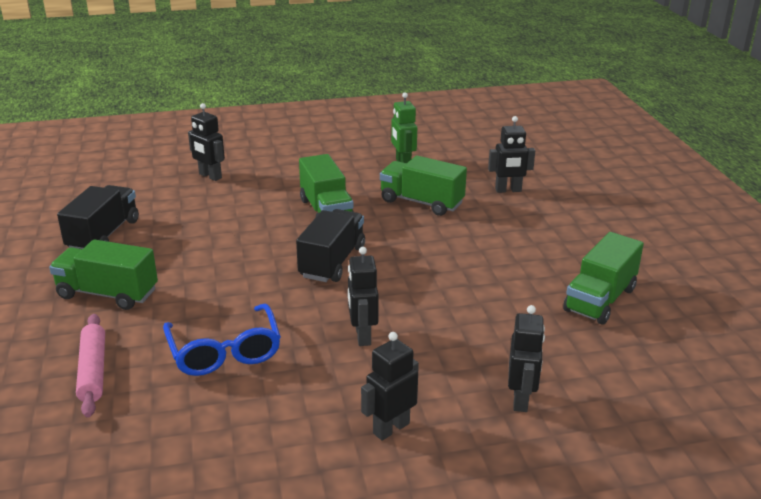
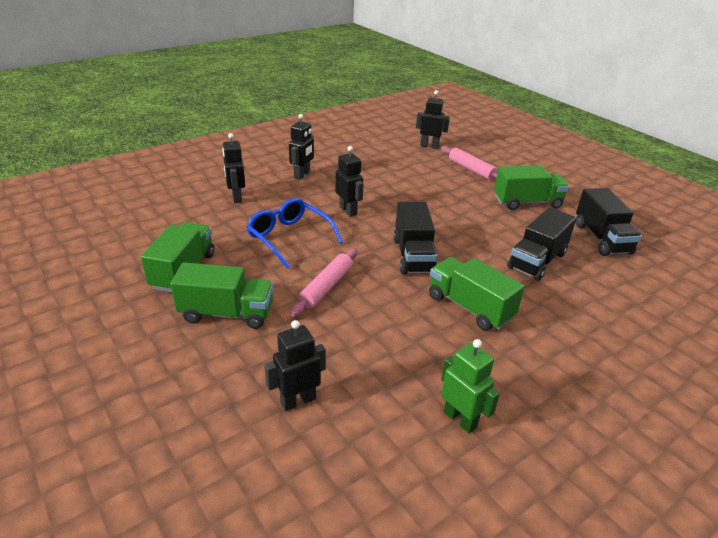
camera: 155 degrees right, 5 degrees up
blue glasses [163,304,281,376] -> blue glasses moved to [247,198,343,269]
black robot [188,103,225,181] -> black robot moved to [416,90,450,149]
green truck [380,156,467,216] -> green truck moved to [170,262,273,329]
none -> pink rolling pin [290,248,358,317]
none -> black truck [507,207,576,281]

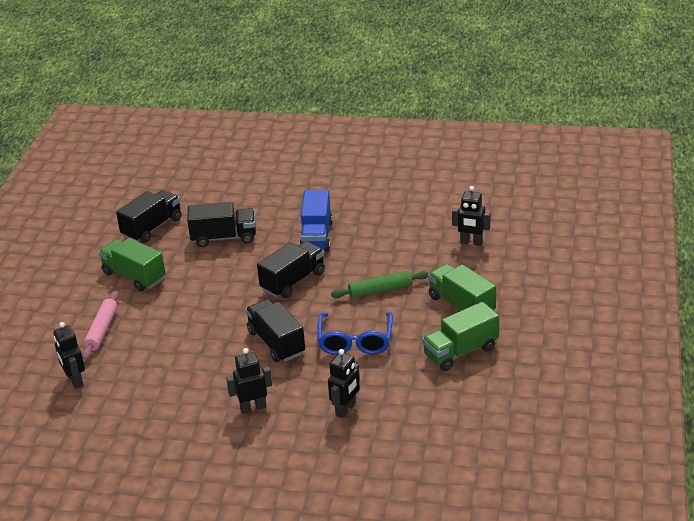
camera: 130 degrees left, 0 degrees up
pink rolling pin [290,248,358,317] -> green rolling pin [331,271,429,298]
black robot [335,146,364,217] -> black truck [246,299,305,362]
green truck [429,257,525,331] -> blue truck [299,190,333,251]
green robot [441,339,500,433] -> none

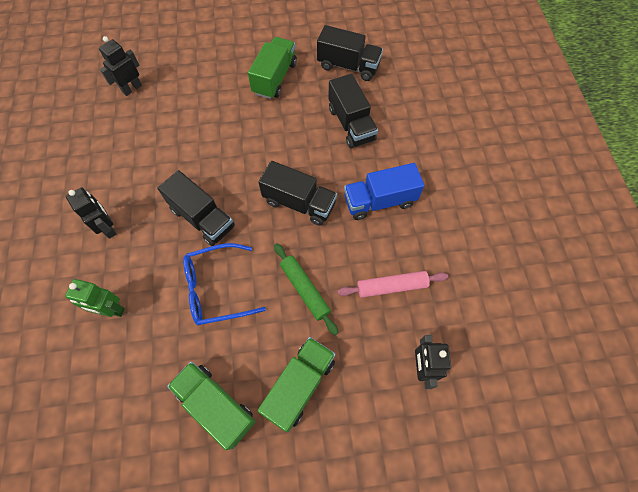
camera: 70 degrees right, 30 degrees up
pink rolling pin [82,291,119,360] -> pink rolling pin moved to [338,271,448,298]
black truck [246,299,305,362] -> black truck turned 90 degrees clockwise [157,170,235,246]
black robot [328,349,360,418] -> green robot [65,279,125,317]

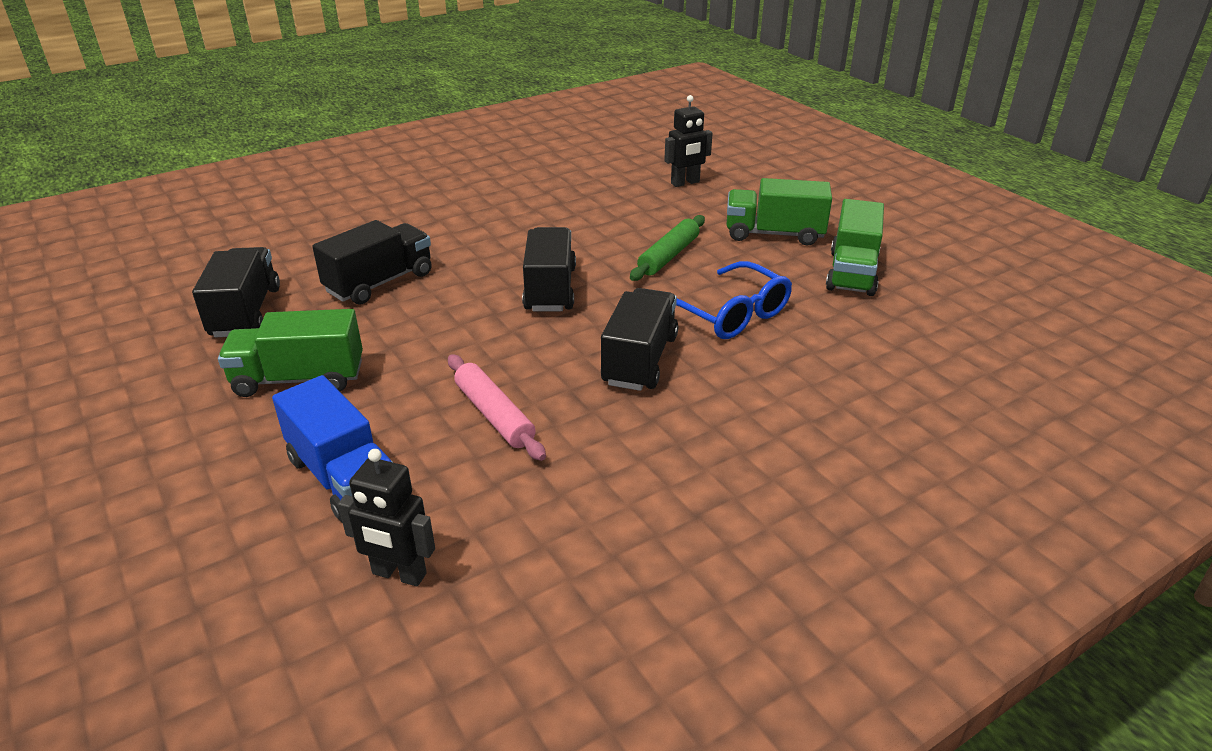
camera: 115 degrees left, 30 degrees down
green robot [65,279,125,317] -> none
black robot [66,188,117,239] -> none
pink rolling pin [338,271,448,298] -> pink rolling pin moved to [448,355,546,461]
blue truck [344,163,424,220] -> blue truck moved to [272,375,392,523]

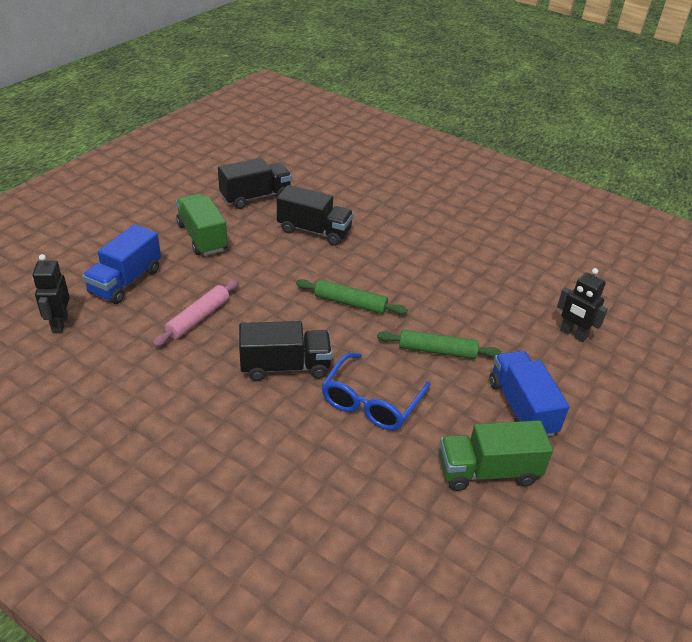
camera: 65 degrees right, 5 degrees up
black truck [522,227,576,311] -> green rolling pin [296,279,408,315]
green truck [727,178,832,246] -> blue truck [489,351,569,437]

